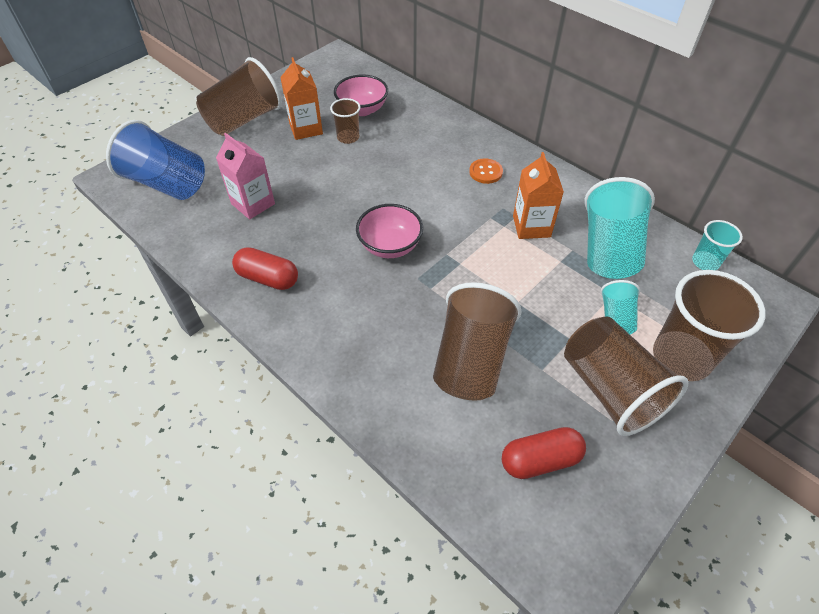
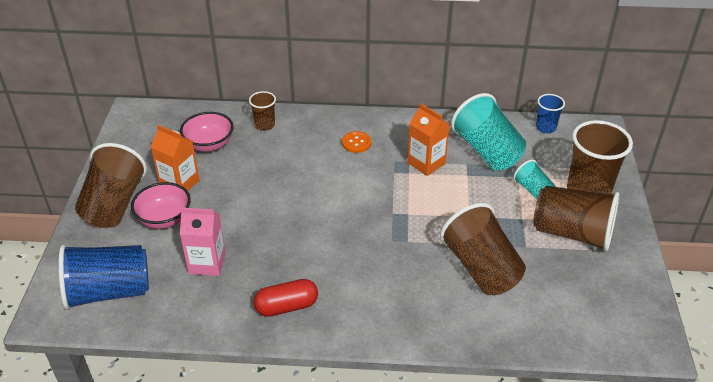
camera: 40 degrees left, 10 degrees down
brown cup [330,98,361,144] -> brown cup moved to [249,91,276,131]
pink bowl [356,204,423,258] -> pink bowl moved to [131,182,191,229]
red capsule [502,427,586,479] -> none
turquoise cup [692,220,743,270] -> blue cup [536,94,565,133]

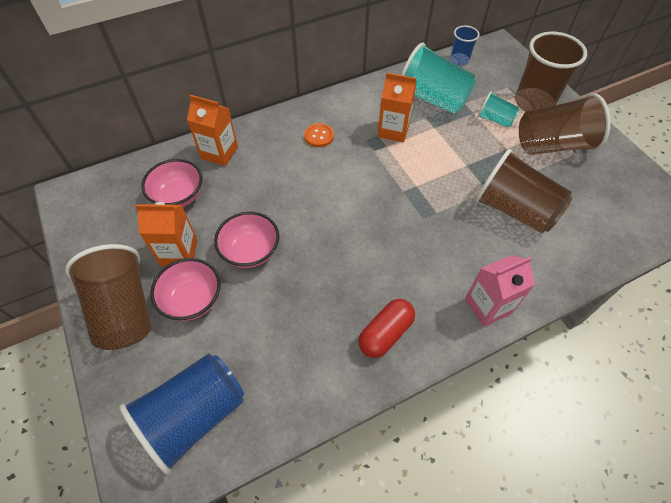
camera: 30 degrees left, 15 degrees up
pink carton [180,208,226,276] -> pink carton moved to [465,255,535,327]
brown cup [249,91,276,131] -> orange carton [187,95,238,166]
none -> pink bowl [214,212,279,268]

